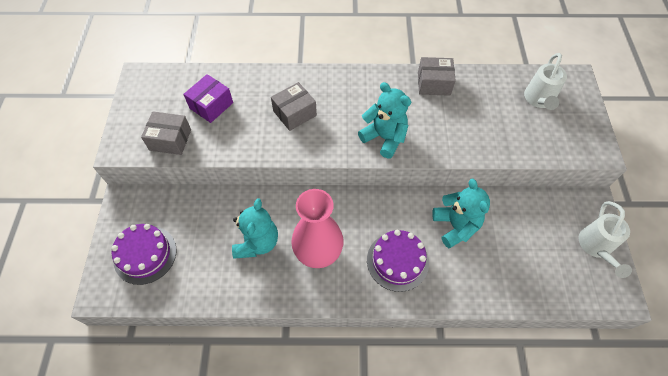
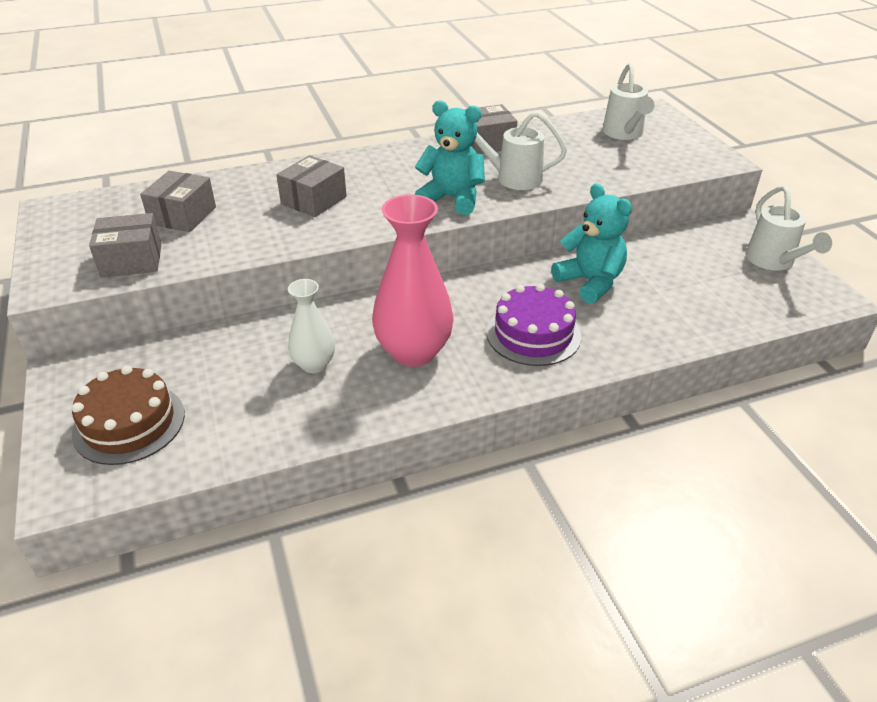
camera: 20 degrees left, 20 degrees down
purple cake [111,224,177,285] -> brown cake [72,365,185,465]
purple box [183,74,233,123] -> grey box [140,171,216,232]
turquoise teddy bear [232,198,278,259] -> white vase [288,279,335,373]
none -> white watering can [475,111,567,190]

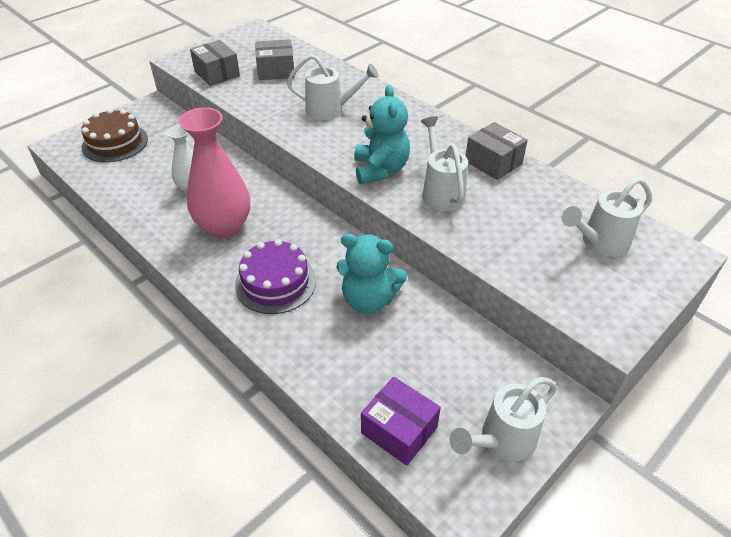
camera: 65 degrees right, 5 degrees up
grey box [276,155,347,217] -> white watering can [287,54,379,120]
turquoise teddy bear [551,183,632,304] -> turquoise teddy bear turned 75 degrees clockwise [336,234,407,314]
none -> purple box [361,377,441,466]

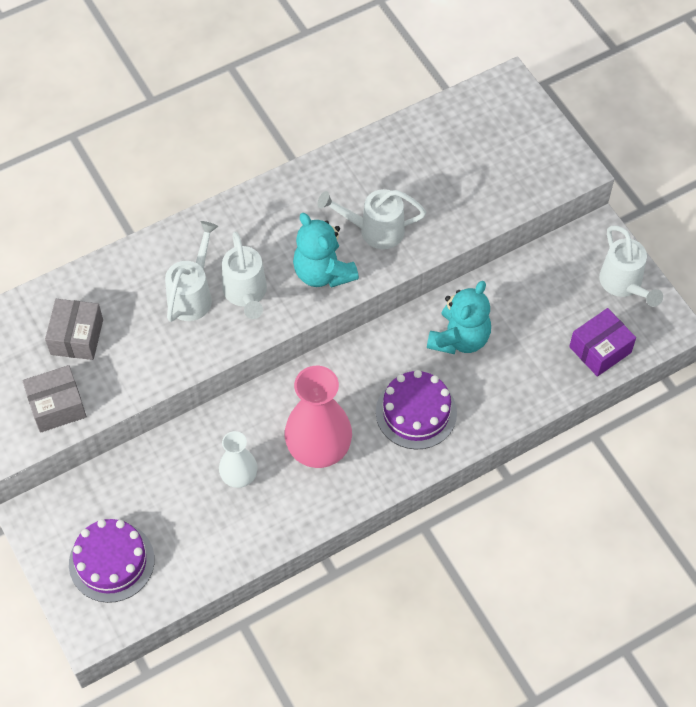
camera: 75 degrees left, 15 degrees up
brown cake [81,109,148,162] -> purple cake [69,519,155,603]
turquoise teddy bear [354,85,410,184] -> turquoise teddy bear turned 135 degrees counterclockwise [293,213,359,288]
grey box [466,122,528,180] -> none
white watering can [562,177,652,257] -> white watering can moved to [222,231,267,319]

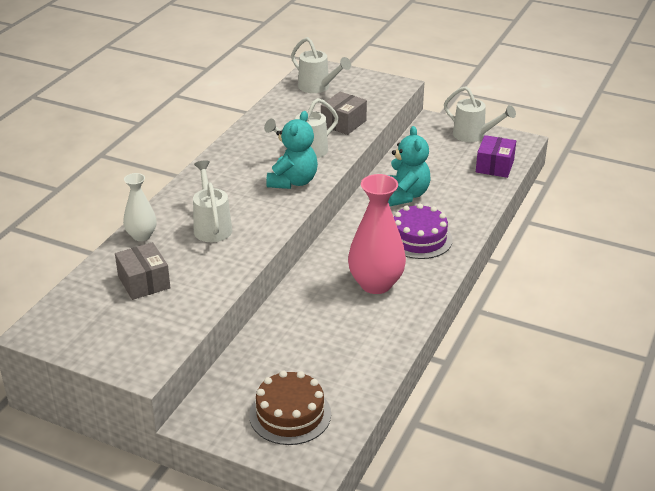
camera: 35 degrees left, 25 degrees down
grey box [22,365,87,433] -> grey box moved to [321,92,367,135]
purple cake [69,519,155,603] -> brown cake [249,370,331,445]
white vase [219,431,258,488] -> white vase moved to [123,173,157,241]
white watering can [222,231,267,319] -> white watering can moved to [291,37,351,93]
turquoise teddy bear [293,213,359,288] -> turquoise teddy bear turned 90 degrees counterclockwise [266,111,318,189]

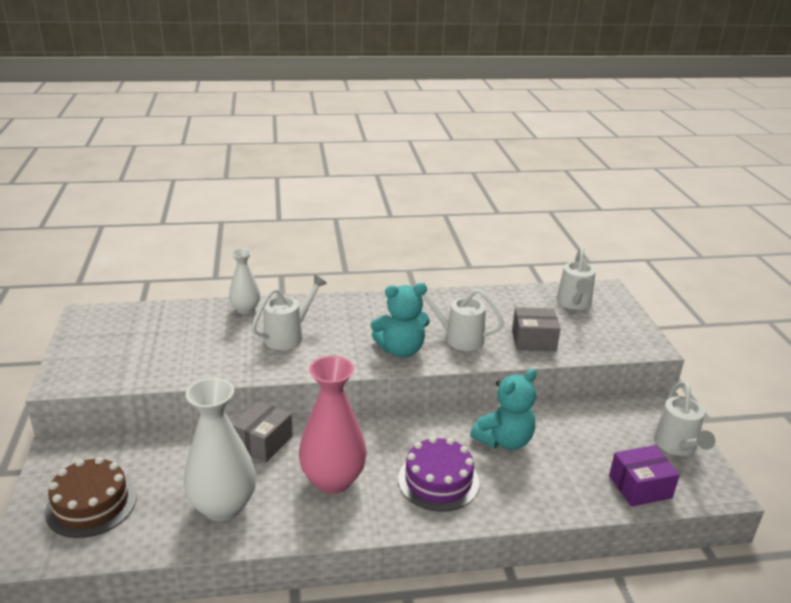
camera: 55 degrees right, 5 degrees down
grey box [115,242,170,300] -> grey box moved to [232,400,293,462]
none -> white vase [183,378,256,521]

